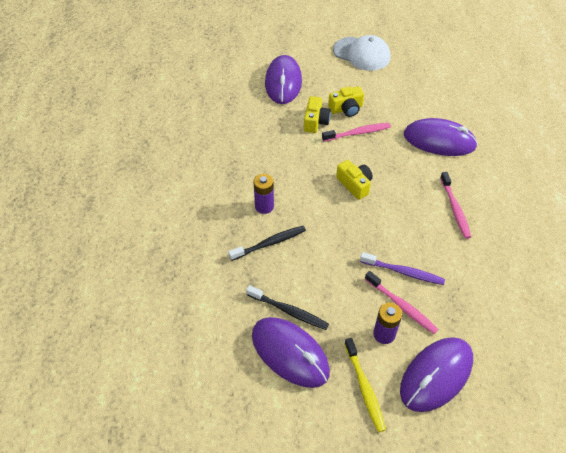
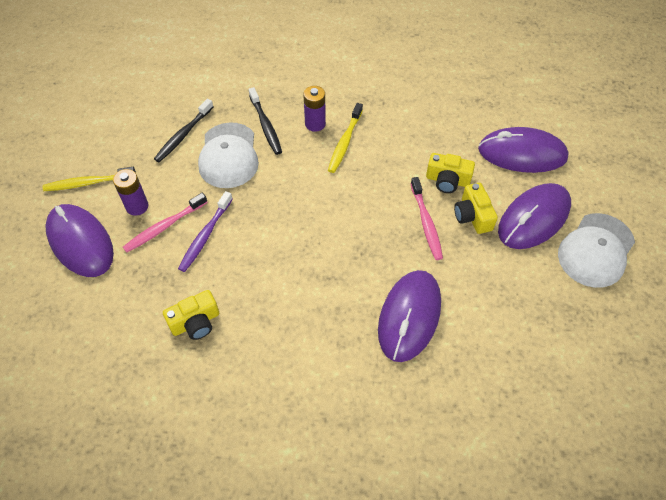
camera: 95 degrees right, 5 degrees up
purple mouse [252,317,330,388] -> purple mouse moved to [498,183,571,249]
yellow camera [336,160,373,200] -> yellow camera moved to [163,290,219,340]
pink toothbrush [440,172,471,239] -> none
none -> white cap [198,122,259,188]
none -> yellow toothbrush [328,103,363,173]

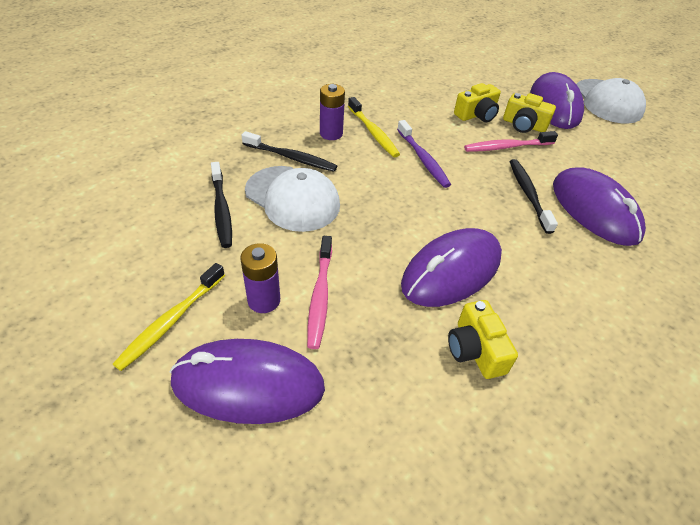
camera: 50 degrees left, 10 degrees down
yellow camera [163,290,219,340] -> yellow camera turned 150 degrees clockwise [448,300,518,379]
purple toothbrush [178,191,233,272] -> purple toothbrush moved to [397,120,451,188]
pink toothbrush [411,177,443,260] -> pink toothbrush turned 135 degrees clockwise [464,131,558,152]
purple mouse [478,127,569,173] -> purple mouse moved to [401,228,502,307]
none -> black toothbrush [510,159,558,234]

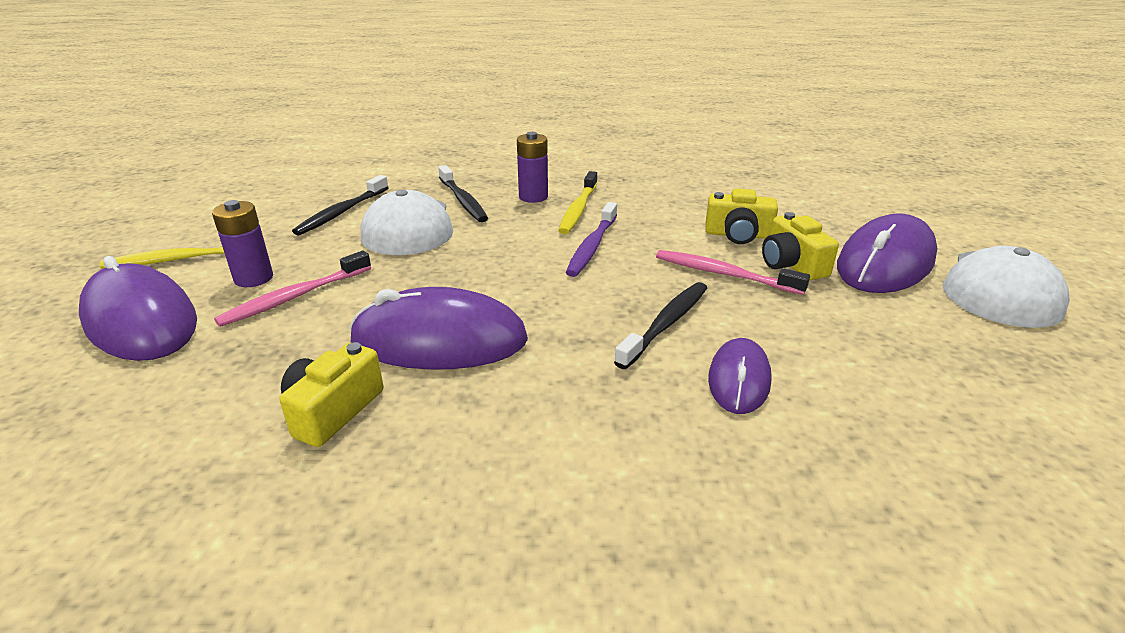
camera: 45 degrees right, 15 degrees down
purple mouse [553,168,646,246] -> purple mouse [708,338,772,414], size x0.57

